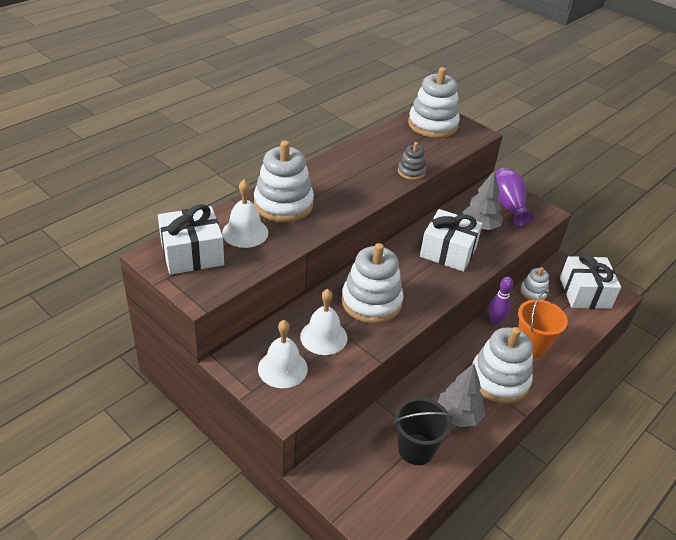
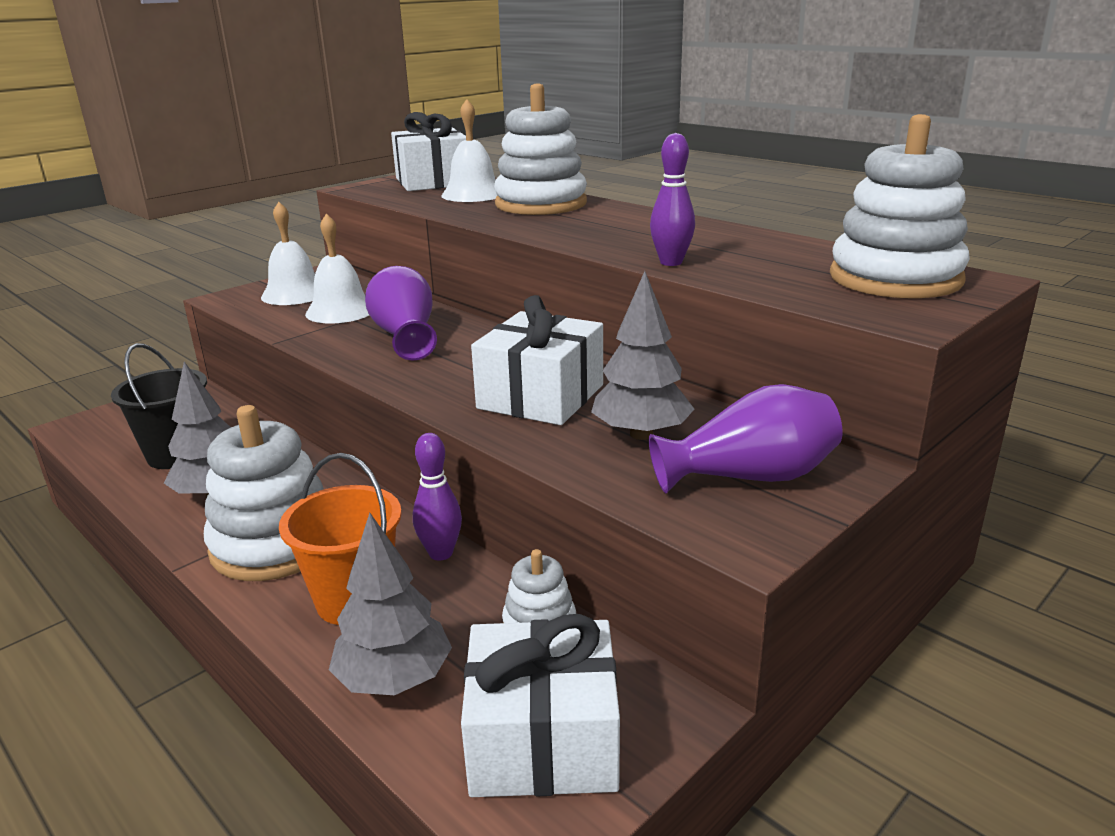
camera: 95 degrees right, 15 degrees down
white stacking toy [341,243,404,324] -> purple vase [365,266,437,360]
grey stacking toy [398,142,426,180] -> purple bowling pin [650,133,695,266]
none -> grey tree [329,513,452,695]

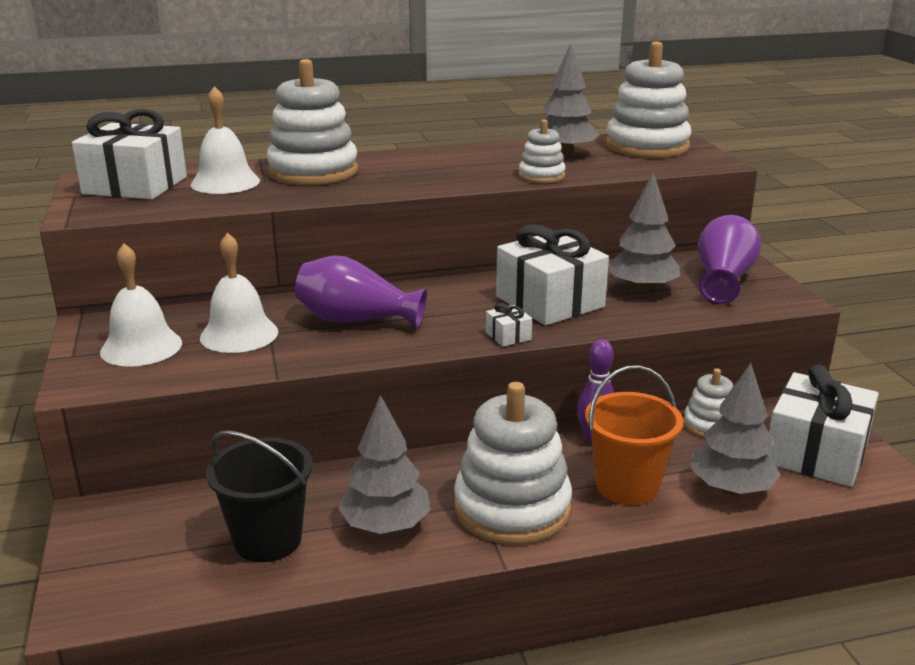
camera: 60 degrees left, 0 degrees up
purple bowling pin [650,133,695,266] -> white stacking toy [519,120,566,183]
none -> white gift [486,303,532,347]
none -> grey tree [537,43,599,156]

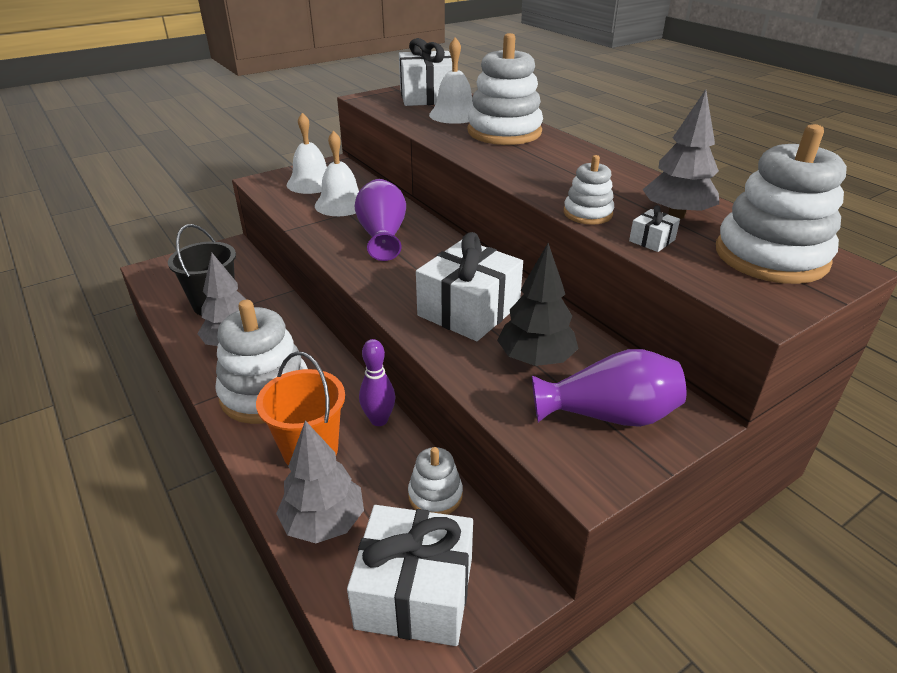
camera: 70 degrees right, 10 degrees up
white gift [486,303,532,347] -> white gift moved to [629,205,680,252]
grey tree [608,172,680,293] -> black tree [497,243,579,366]

